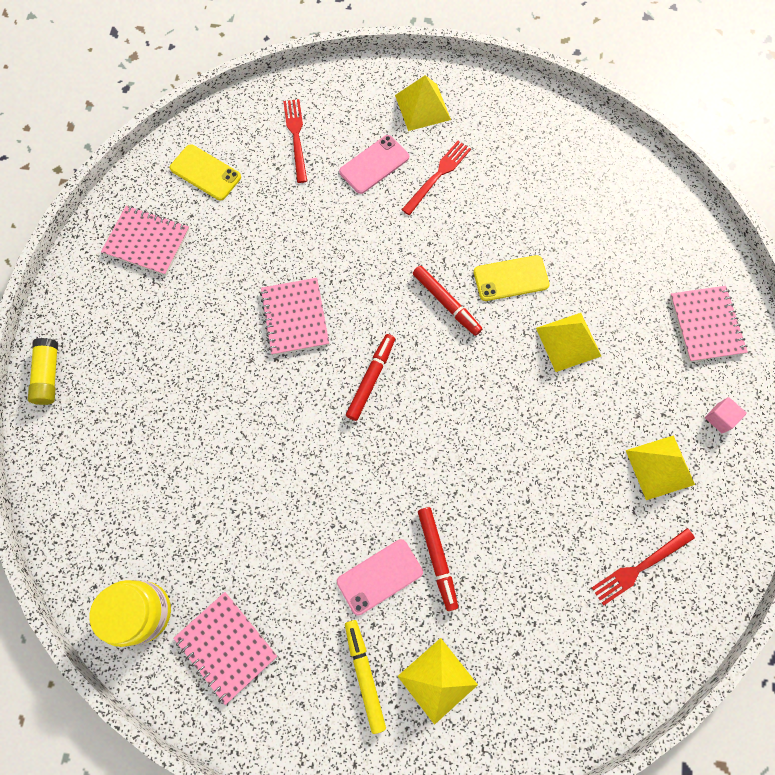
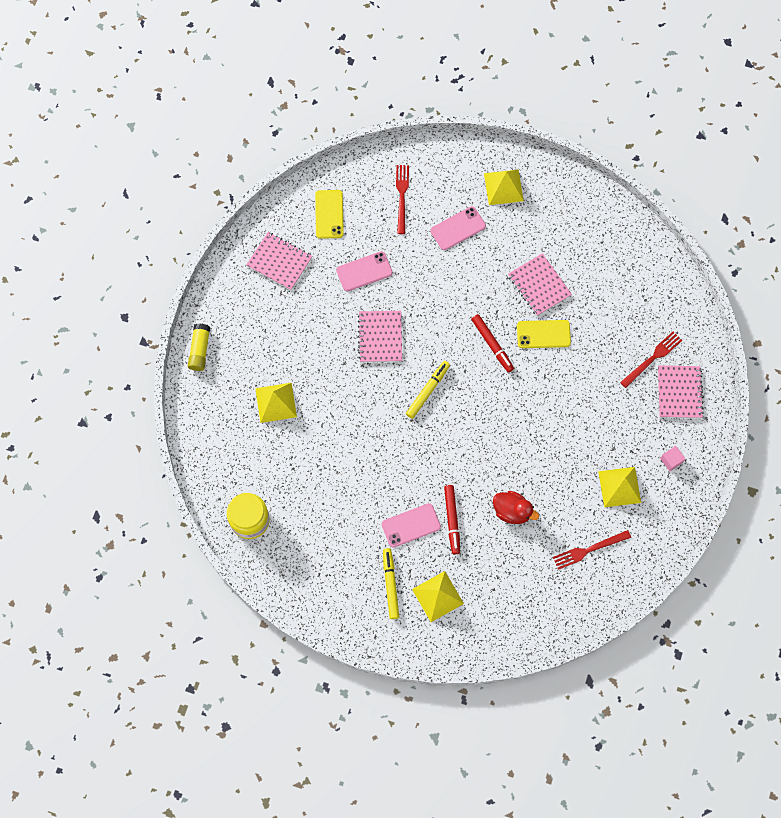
camera: 10 degrees right, 0 degrees up
yellow phone [170,144,241,200] -> yellow phone turned 45 degrees clockwise [315,190,344,239]
pink notebook [173,592,277,705] -> pink notebook moved to [508,253,572,316]
red marker [346,334,395,421] -> yellow marker [406,361,450,419]
red fork [402,141,471,215] -> red fork moved to [620,332,682,388]
yellow pyramid [536,313,601,372] -> yellow pyramid moved to [255,383,297,423]
none -> pink phone [336,251,393,291]
none -> red duck [493,491,539,524]

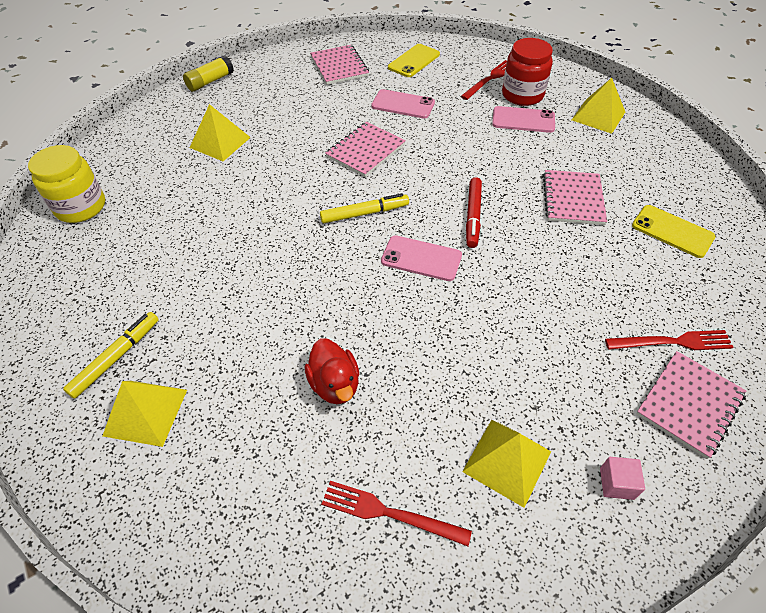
camera: 40 degrees right, 20 degrees down
pink phone [382,503,441,548] -> pink phone moved to [381,235,462,281]
red marker [444,485,460,554] -> none
yellow phone [517,320,571,348] -> yellow phone moved to [632,205,716,258]
none -> red jar [502,38,553,106]

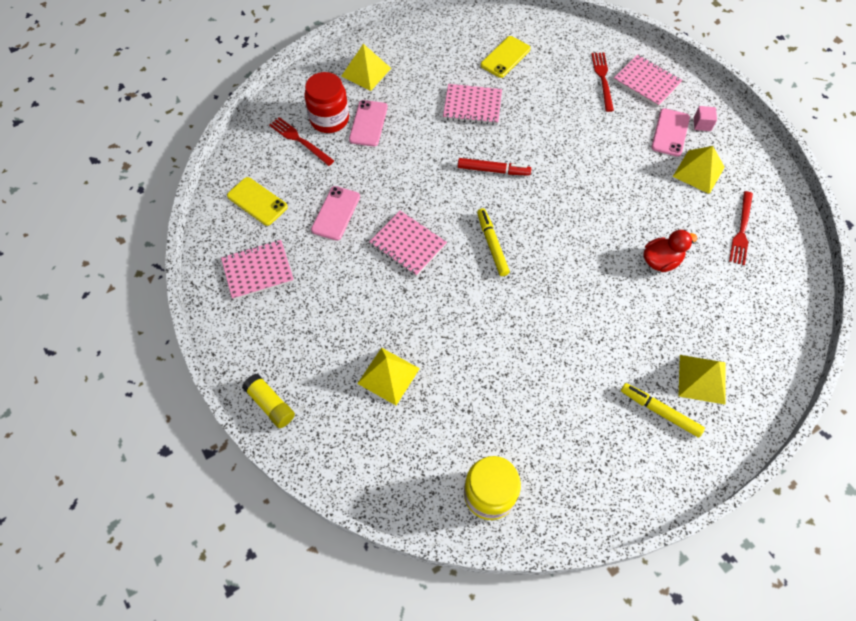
camera: 90 degrees left, 10 degrees up
pink phone [381,235,462,281] -> pink phone moved to [651,108,690,157]

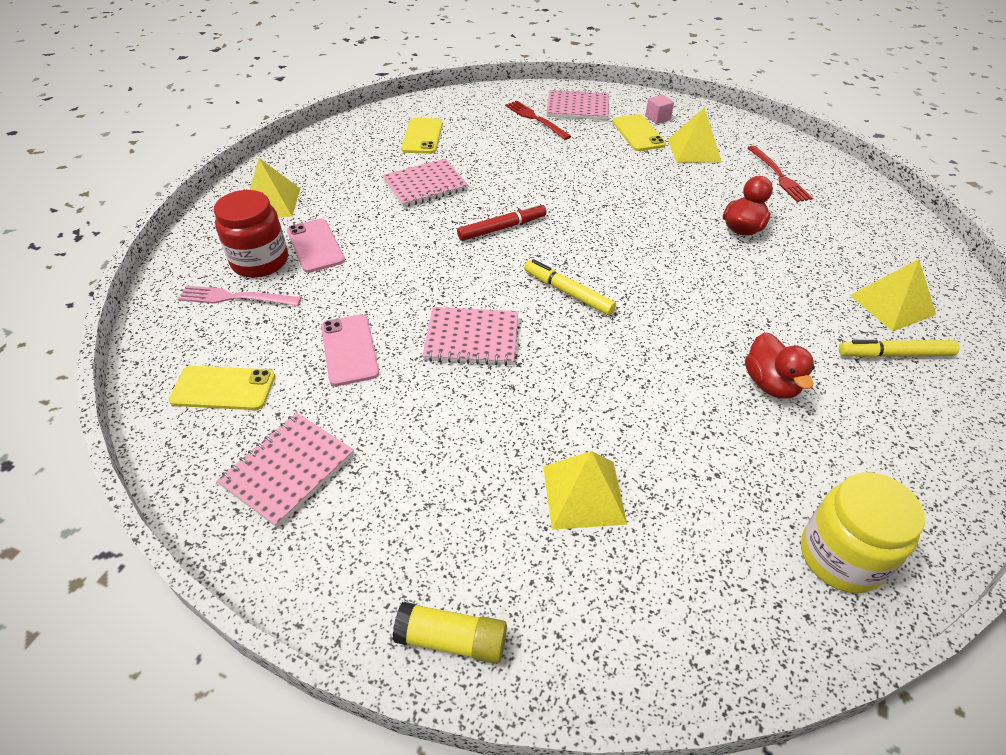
camera: 35 degrees left, 15 degrees down
red fork [269,117,334,166] -> pink fork [178,286,302,306]
pink phone [651,108,690,157] -> yellow phone [612,114,666,151]
none -> red duck [745,332,815,399]

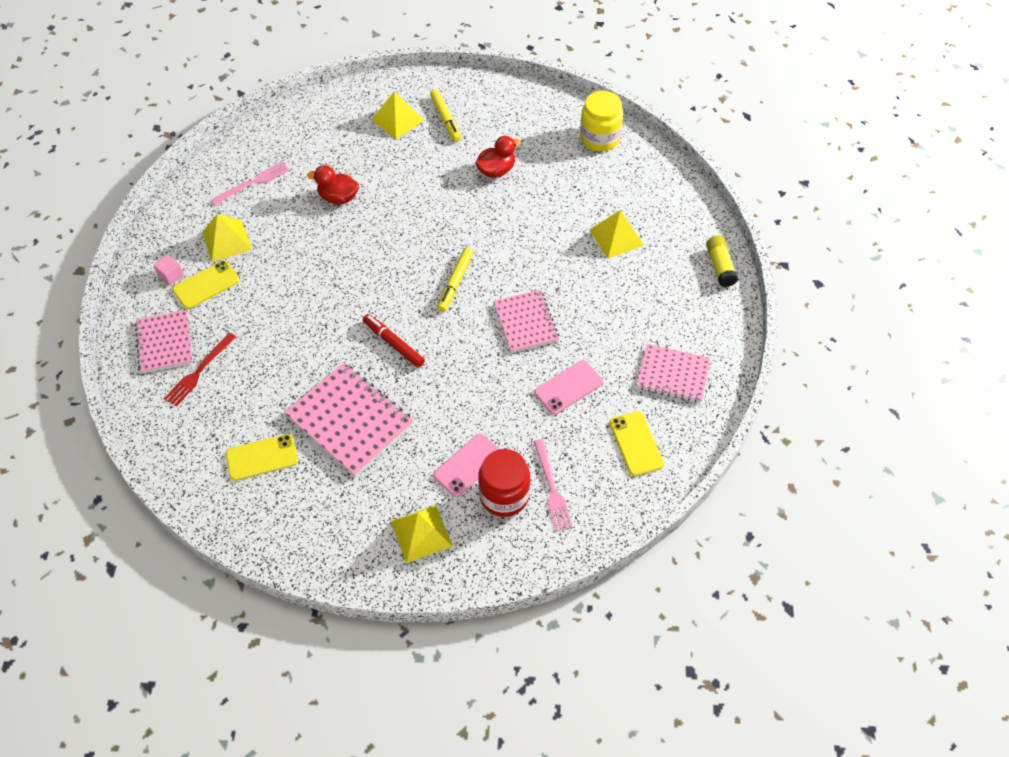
camera: 110 degrees left, 10 degrees up
pink notebook [382,159,468,207] -> pink notebook [284,363,414,477], size x1.53
red fork [748,146,813,202] -> pink fork [210,161,290,206]

